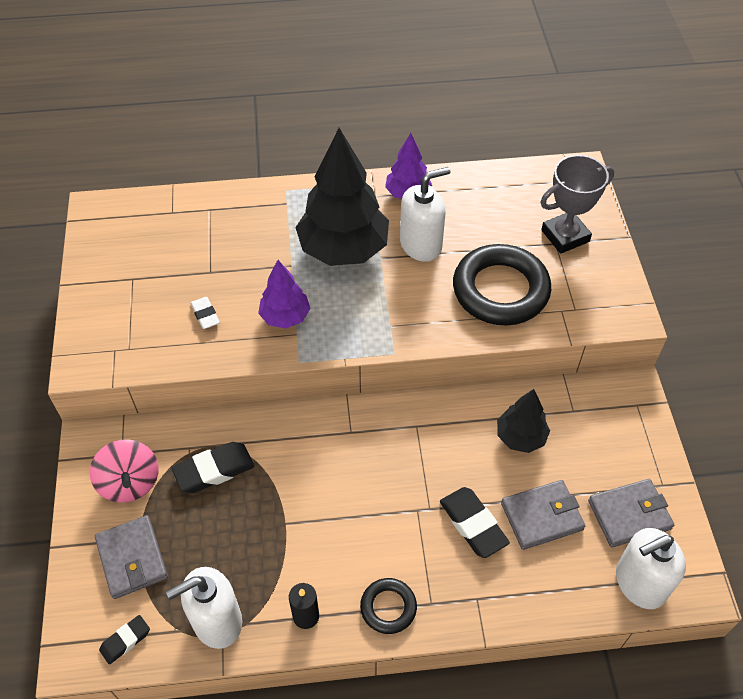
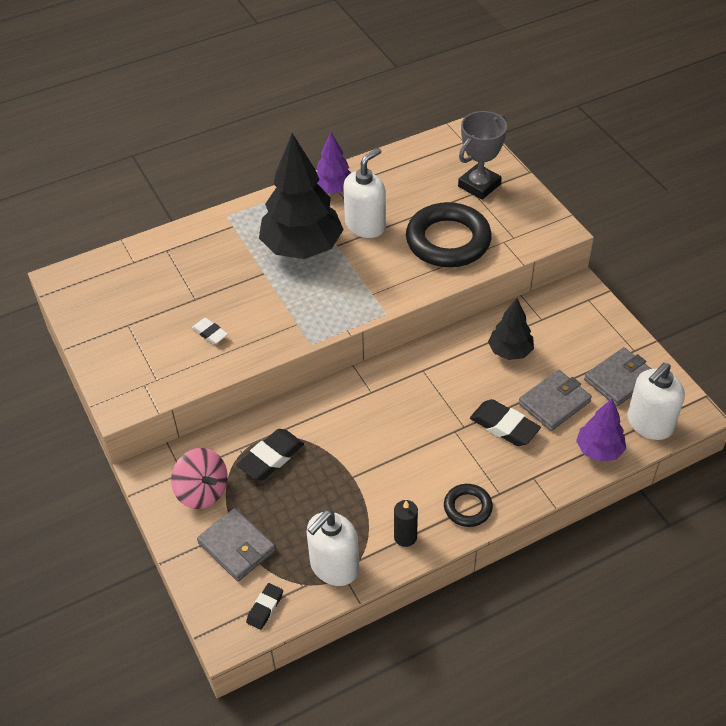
camera: 20 degrees left, 5 degrees down
purple tree [258,260,311,329] -> purple tree moved to [576,399,626,462]

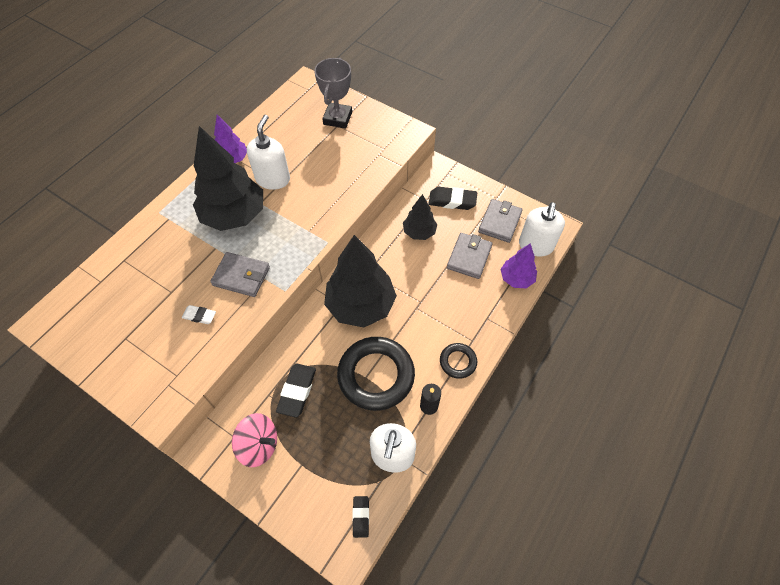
camera: 30 degrees left, 10 degrees up
grey wallet [197,508,276,581] -> grey wallet moved to [210,252,270,297]
black ring [406,202,492,267] -> black ring moved to [337,337,415,411]
black eraser [470,399,541,446] -> black eraser moved to [429,187,477,210]
none -> black tree [324,235,397,327]

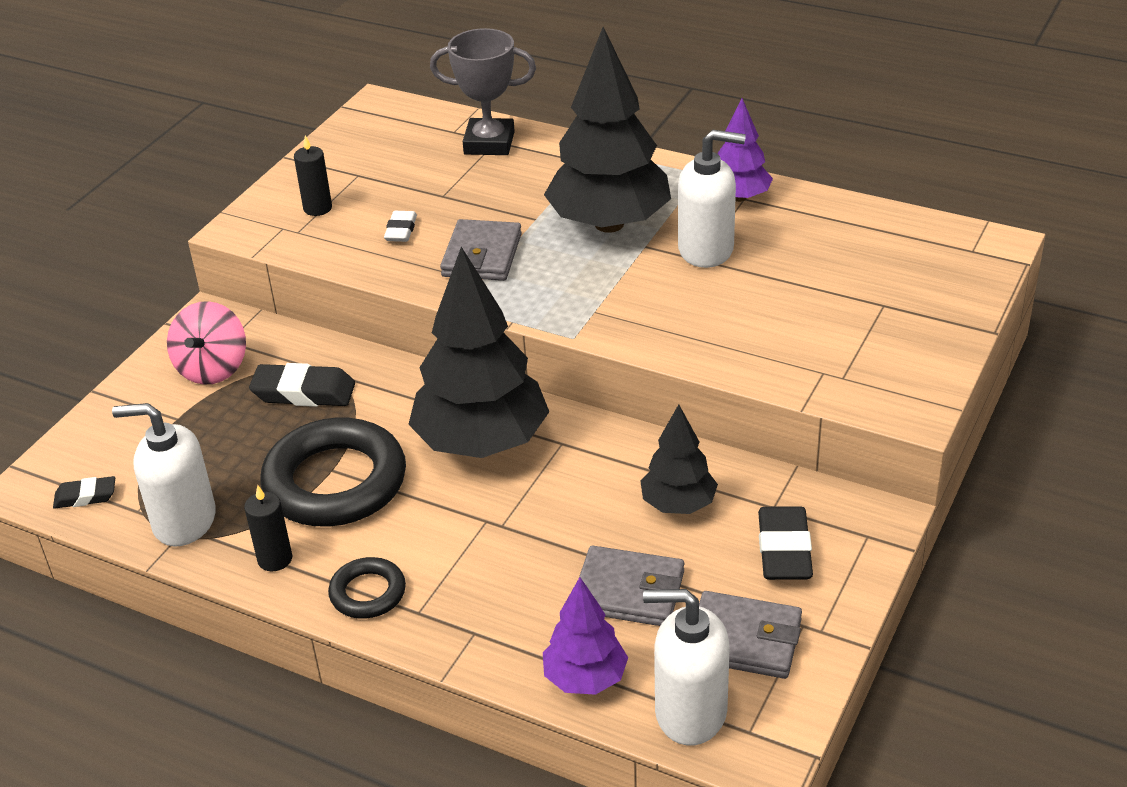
camera: 85 degrees right, 20 degrees down
grey trophy [314,58,352,129] -> grey trophy moved to [430,28,536,155]
none -> black candle [294,135,332,216]

